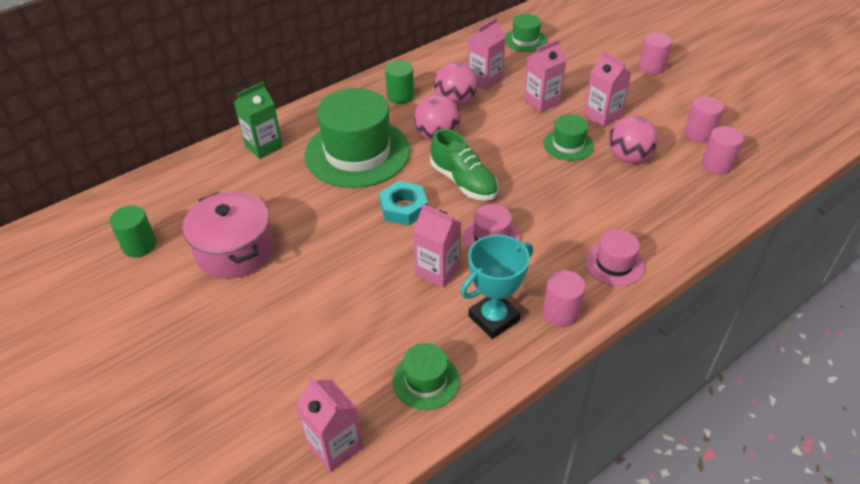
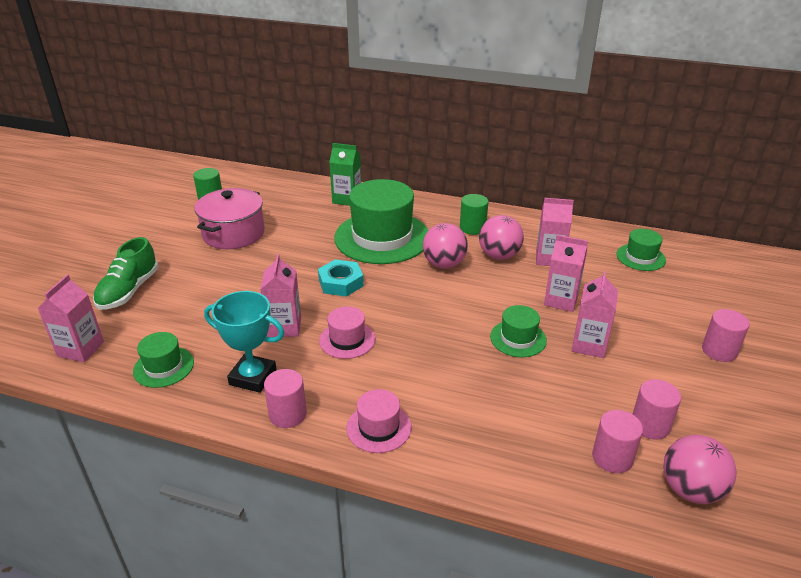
camera: 55 degrees right, 10 degrees down
green shoe [430,129,498,200] -> green shoe moved to [93,237,159,310]
pink ball [608,115,658,164] -> pink ball moved to [663,435,736,504]

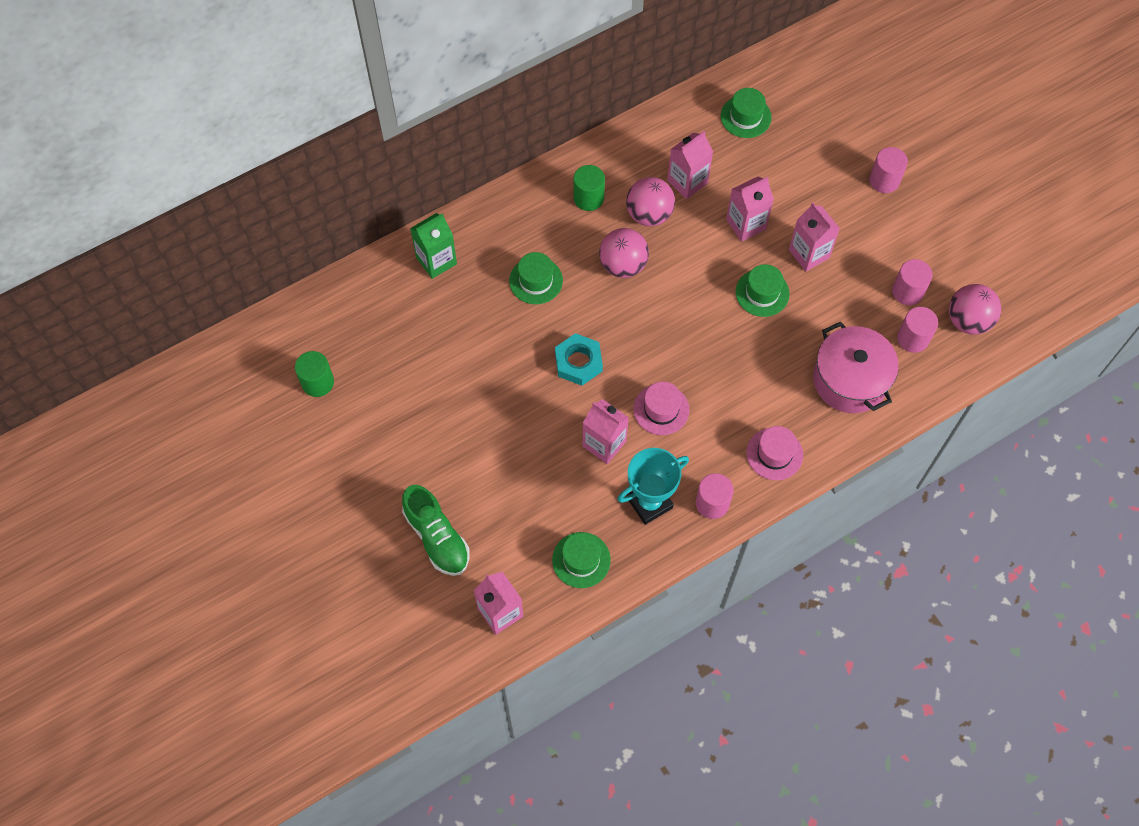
camera: 50 degrees left, 30 degrees up
pink pot [195,188,265,249] -> pink pot moved to [813,322,899,413]
green hat [334,179,429,264] -> green hat [509,252,563,304], size x0.48

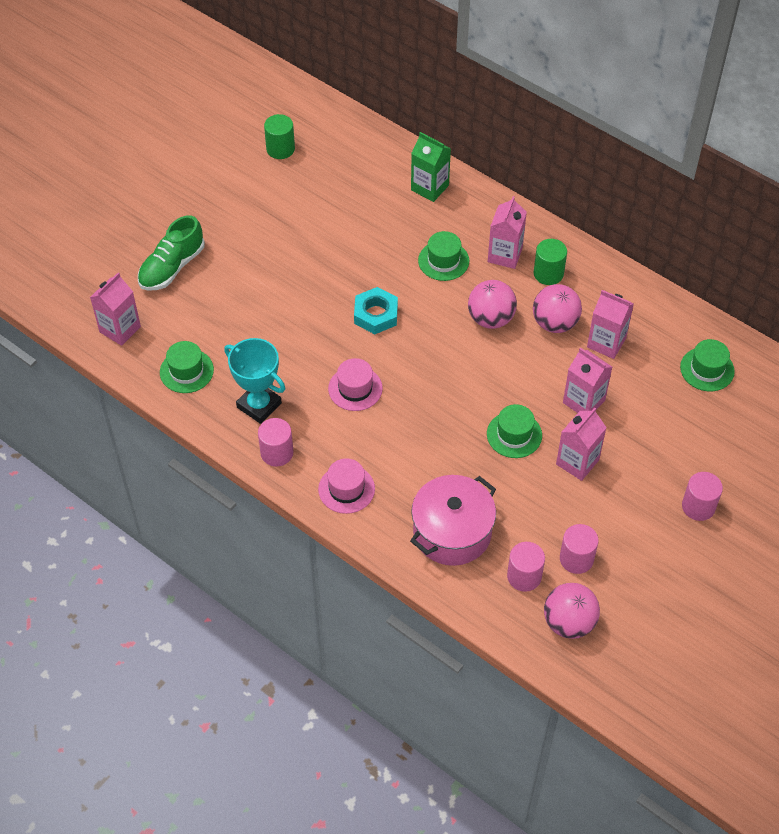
camera: 70 degrees right, 10 degrees down
pink carton [583,399,629,464] -> pink carton moved to [488,196,527,269]

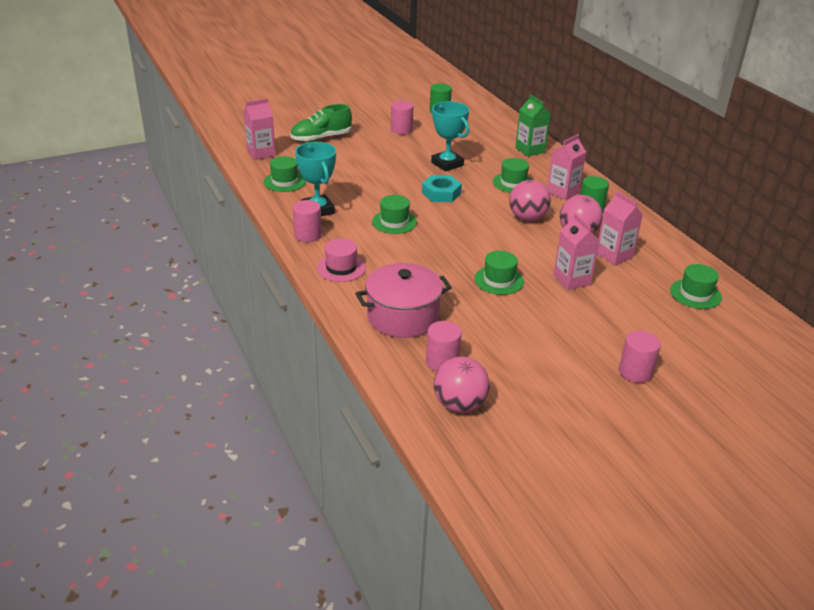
camera: 25 degrees right, 20 degrees down
pink hat [328,358,383,411] -> green hat [372,195,417,234]
pink carton [556,408,607,481] -> none
pink cylinder [560,524,599,574] -> pink cylinder moved to [391,101,413,134]
none -> turquoise trophy [431,101,469,171]

